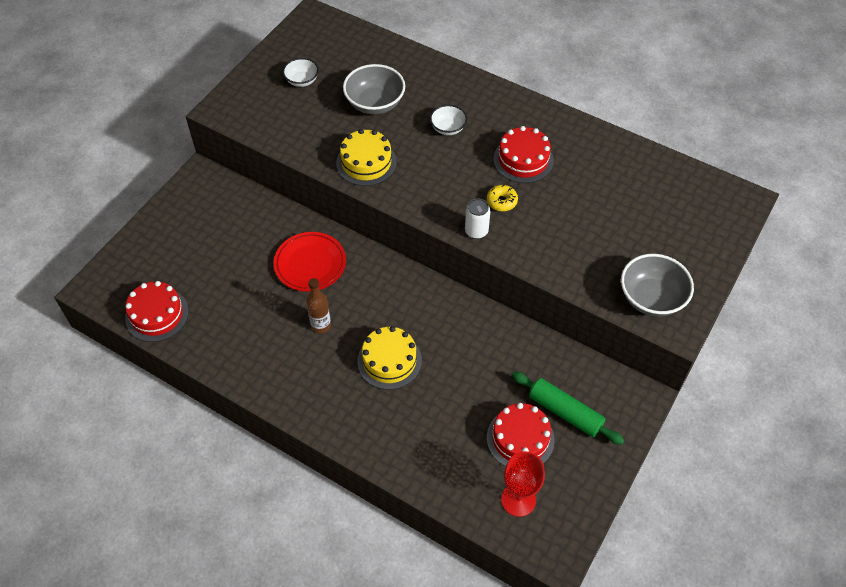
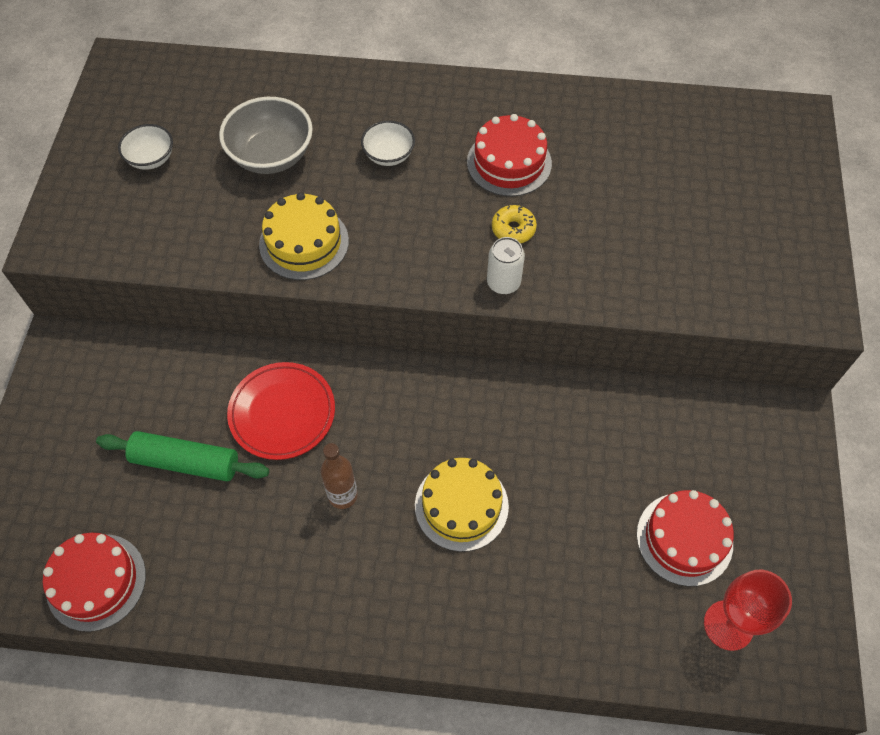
camera: 25 degrees left, 5 degrees up
green rolling pin [511,371,625,445] -> green rolling pin moved to [96,431,269,481]
grey bowl [621,254,694,317] -> none

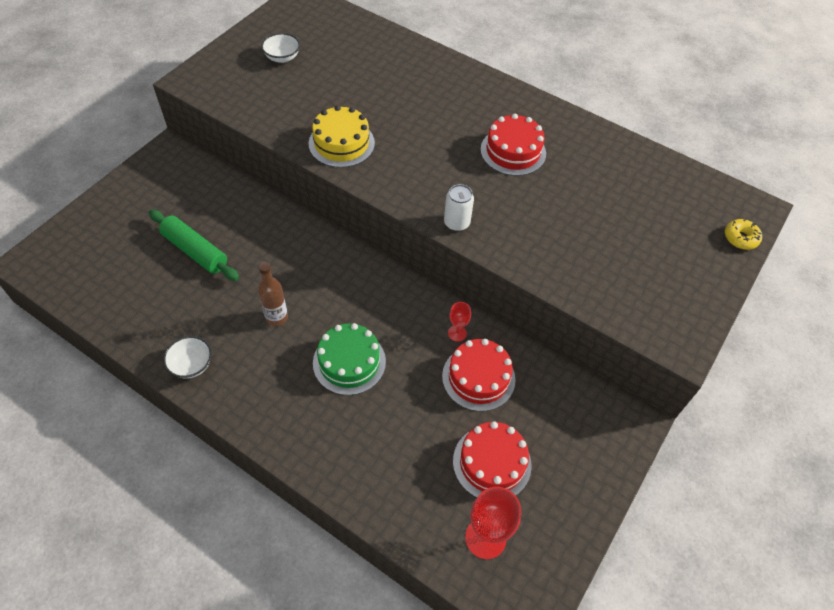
camera: 25 degrees right, 5 degrees down
red cake [43,532,146,632] -> red cake moved to [442,339,515,411]
grey bowl [219,97,313,174] -> none
red plate [227,362,335,460] -> none
white bowl [361,120,415,166] -> white bowl moved to [163,336,212,379]
yellow cake [415,458,509,552] -> green cake [313,323,386,395]
yellow donut [492,205,537,243] -> yellow donut moved to [725,219,762,250]
none -> red goblet [448,302,471,342]

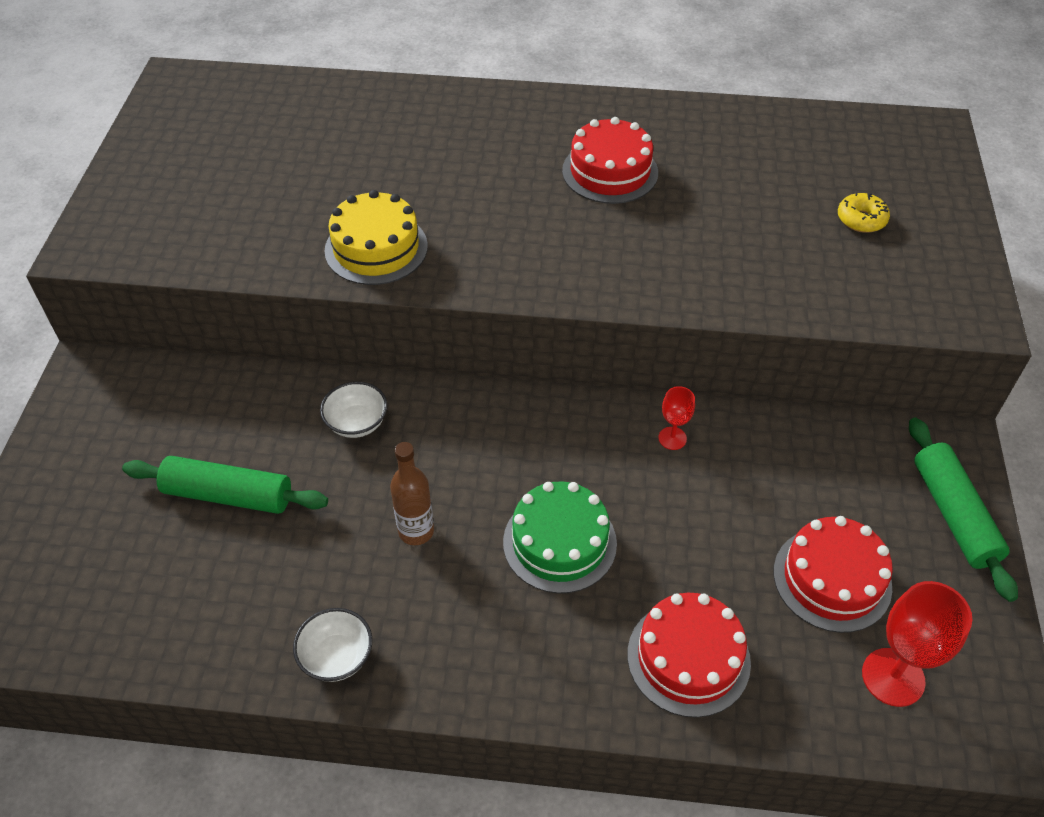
camera: 25 degrees left, 5 degrees down
white bowl [261,33,300,63] -> white bowl moved to [320,381,387,438]
red cake [442,339,515,411] -> red cake moved to [627,593,751,718]
white can [444,184,474,231] -> none
yellow donut [725,219,762,250] -> yellow donut moved to [838,193,890,233]
none -> green rolling pin [909,417,1018,602]

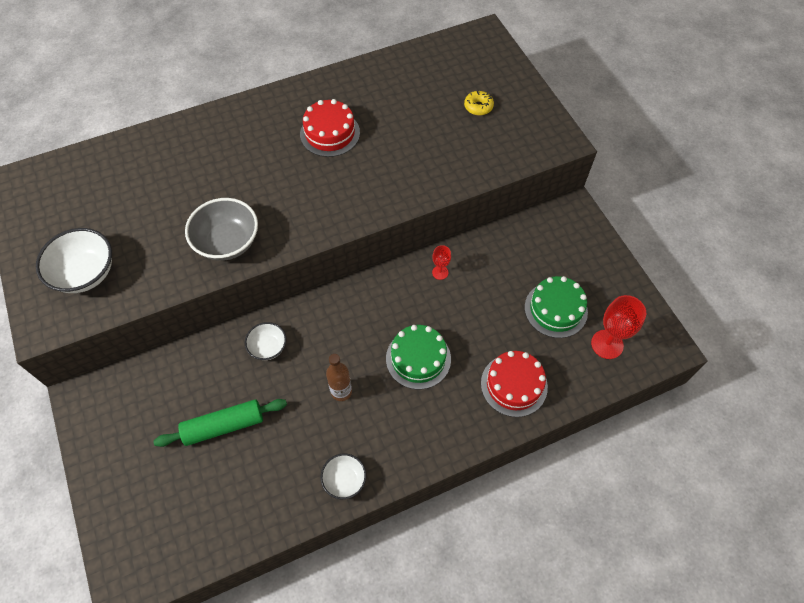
camera: 30 degrees left, 10 degrees up
yellow cake [324,190,428,285] -> grey bowl [185,198,258,261]
red cake [774,516,893,633] -> green cake [524,276,588,338]
green rolling pin [909,417,1018,602] -> none
none -> white bowl [36,228,112,293]

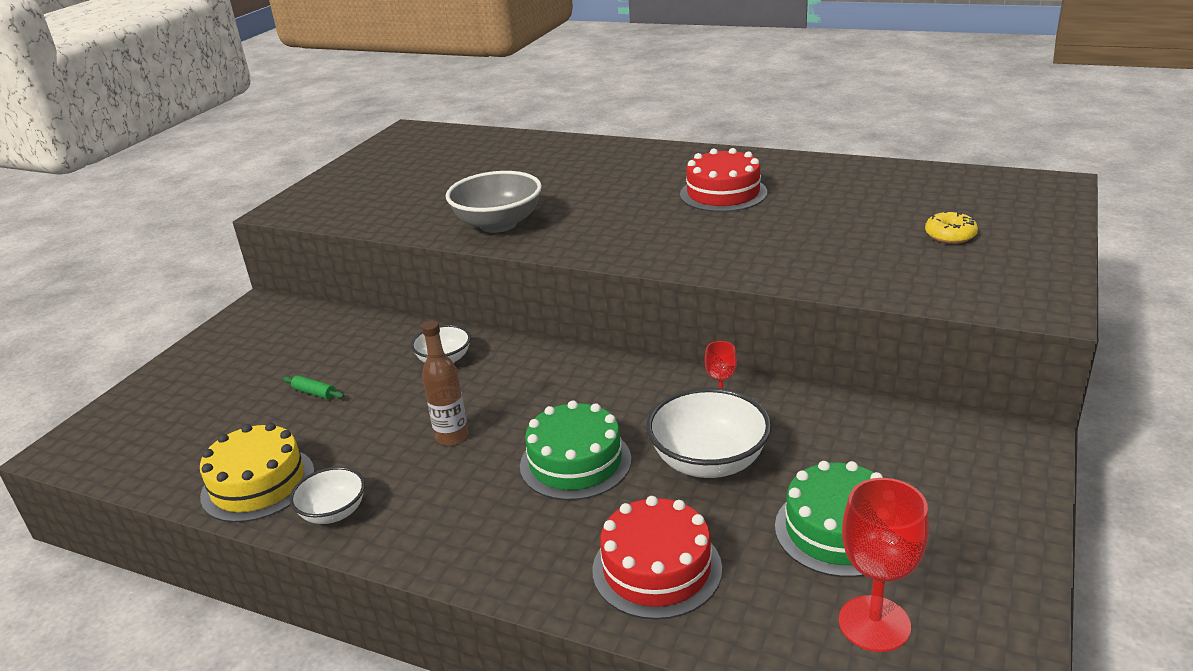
camera: 50 degrees right, 30 degrees down
white bowl [36,228,112,293] -> white bowl moved to [646,388,771,478]
green rolling pin [153,399,287,447] -> green rolling pin [283,375,344,399], size x0.42
none -> yellow cake [200,423,315,523]

